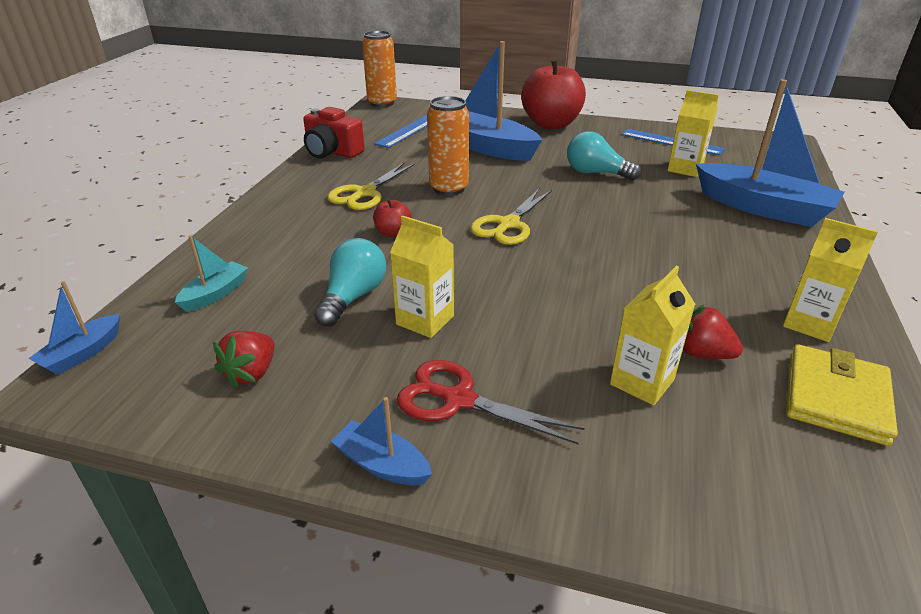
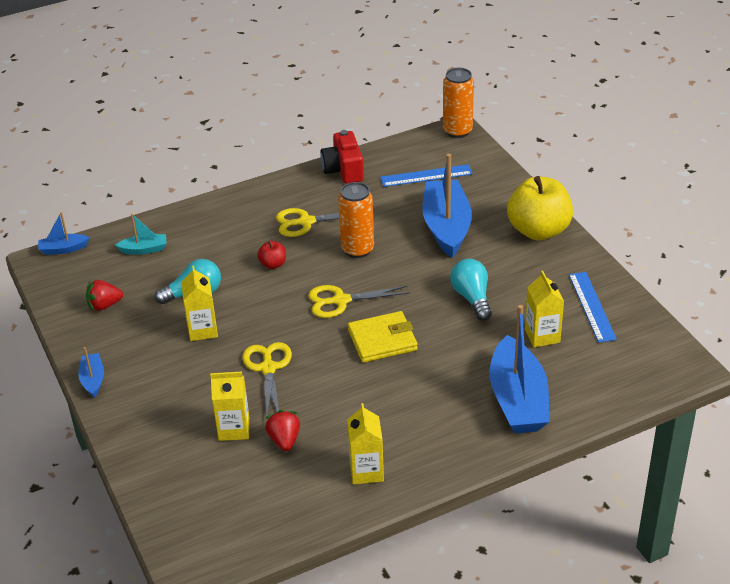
camera: 50 degrees right, 5 degrees up
red scissors [397,360,585,444] -> none
red apple [521,58,586,129] -> yellow apple [507,176,573,240]
yellow wallet [786,344,898,446] -> yellow wallet moved to [348,311,418,363]
none -> yellow scissors [242,342,292,417]

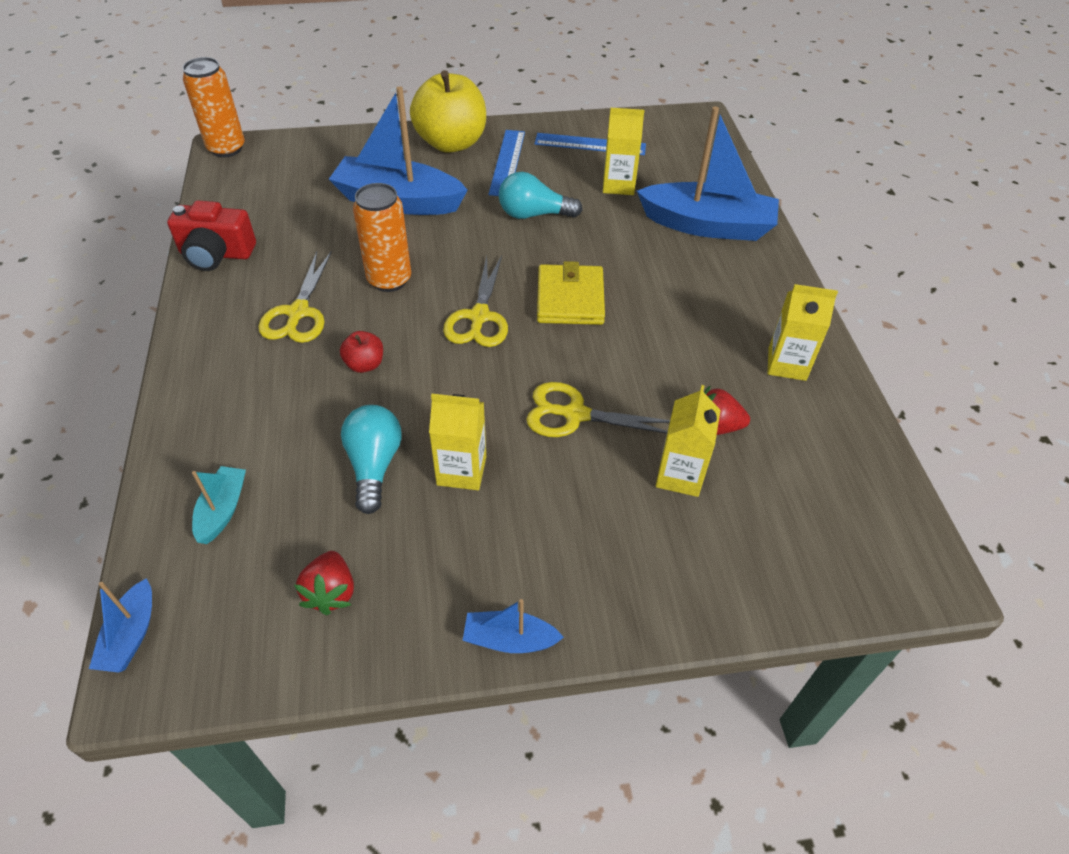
camera: 75 degrees left, 10 degrees up
blue ruler [380,164,473,187] -> blue ruler moved to [488,130,525,196]

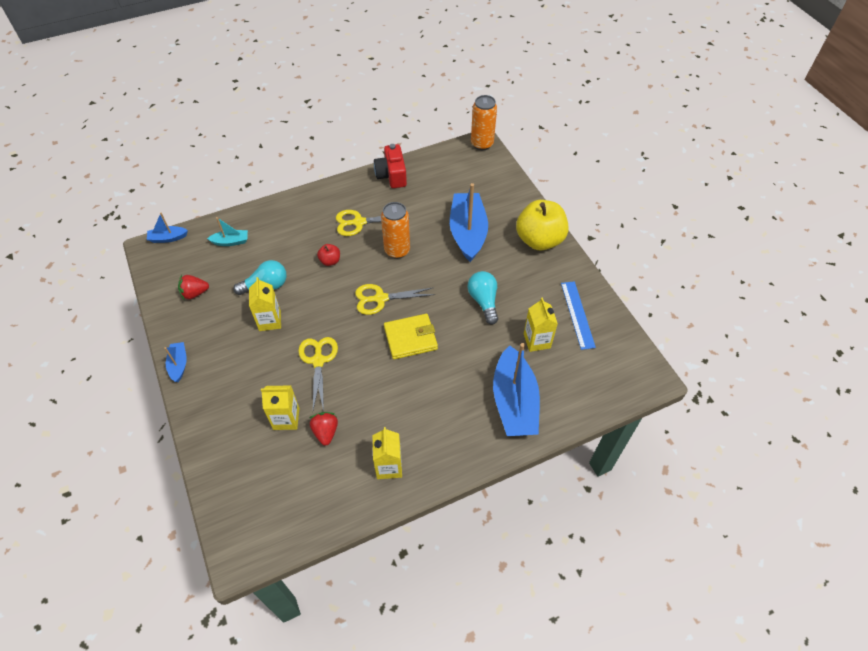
camera: 75 degrees right, 5 degrees up
blue ruler [488,130,525,196] -> none

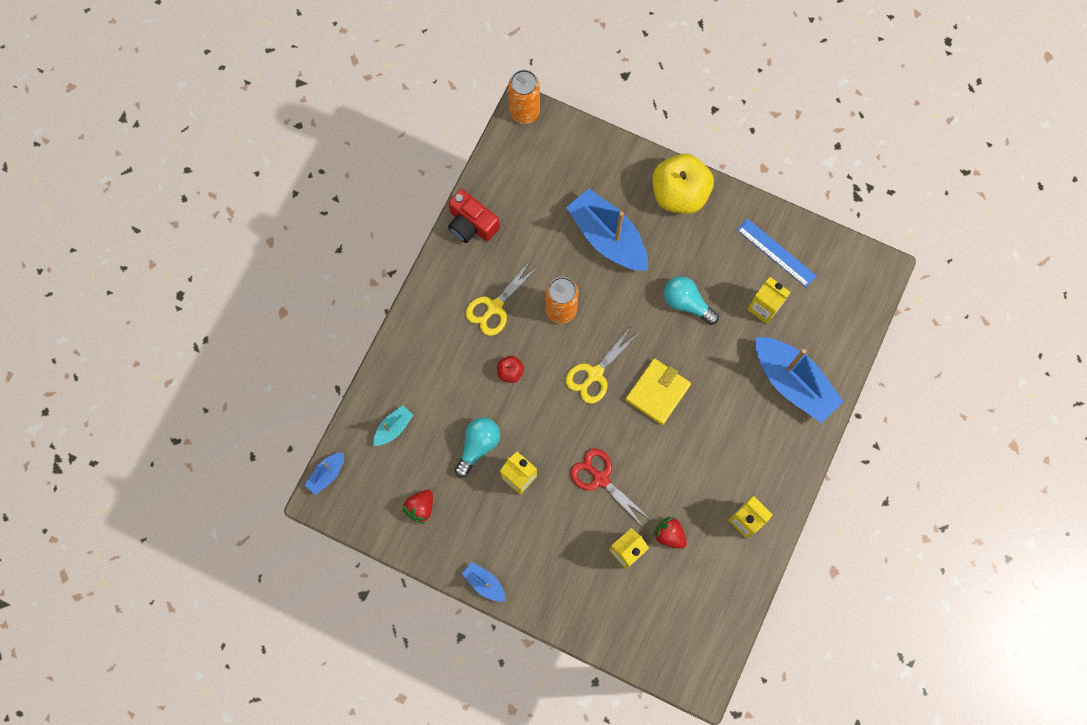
camera: 40 degrees left, 20 degrees up
yellow scissors [298,337,338,411] -> red scissors [570,449,650,528]

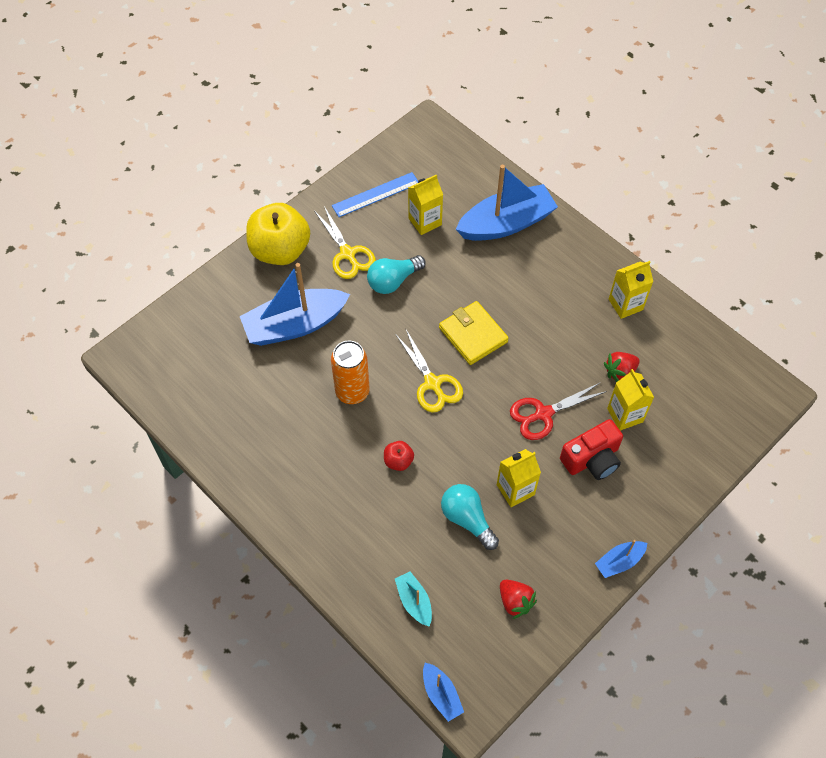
camera: 70 degrees left, 15 degrees down
red camera [448,189,500,243] -> red camera moved to [560,419,623,480]
yellow scissors [465,260,540,336] -> yellow scissors moved to [315,206,376,279]
orange can [508,70,540,124] -> none

